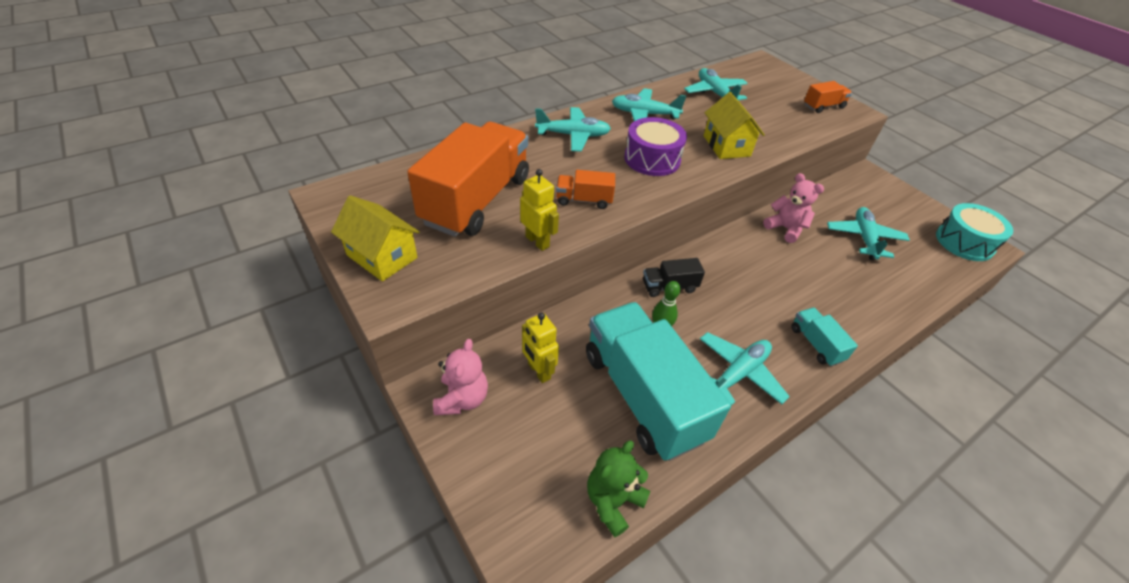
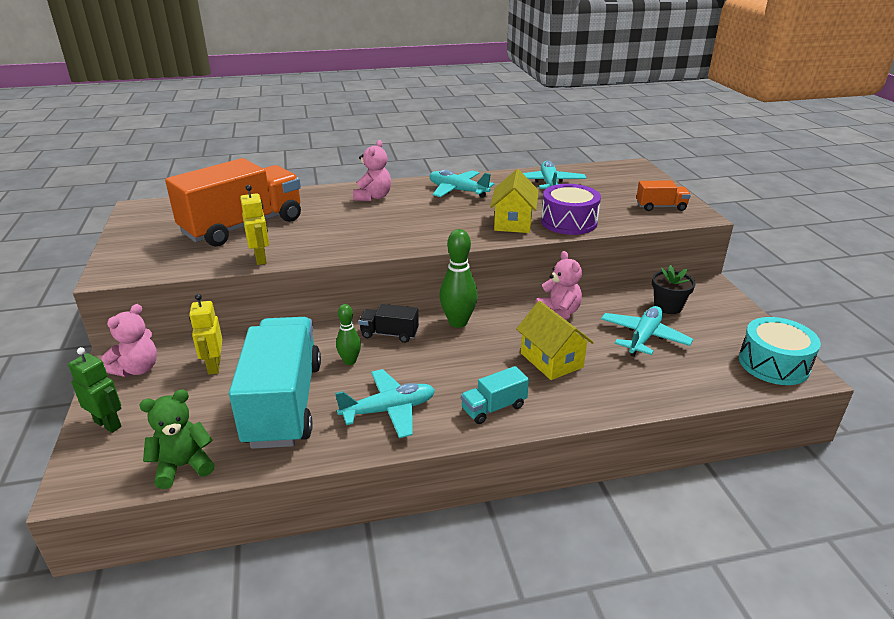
camera: 25 degrees right, 15 degrees down
yellow house [331,196,420,282] -> yellow house moved to [516,301,594,380]
turquoise plane [535,107,611,151] -> pink teddy bear [353,140,391,201]
orange truck [556,170,615,209] -> none
purple drum [624,117,687,176] -> purple drum moved to [541,184,601,235]
turquoise truck [791,307,858,367] -> turquoise truck turned 120 degrees counterclockwise [461,366,529,424]
none -> green robot [68,347,121,433]
none -> green bowling pin [439,229,478,328]
none -> black flower pot [652,265,695,314]

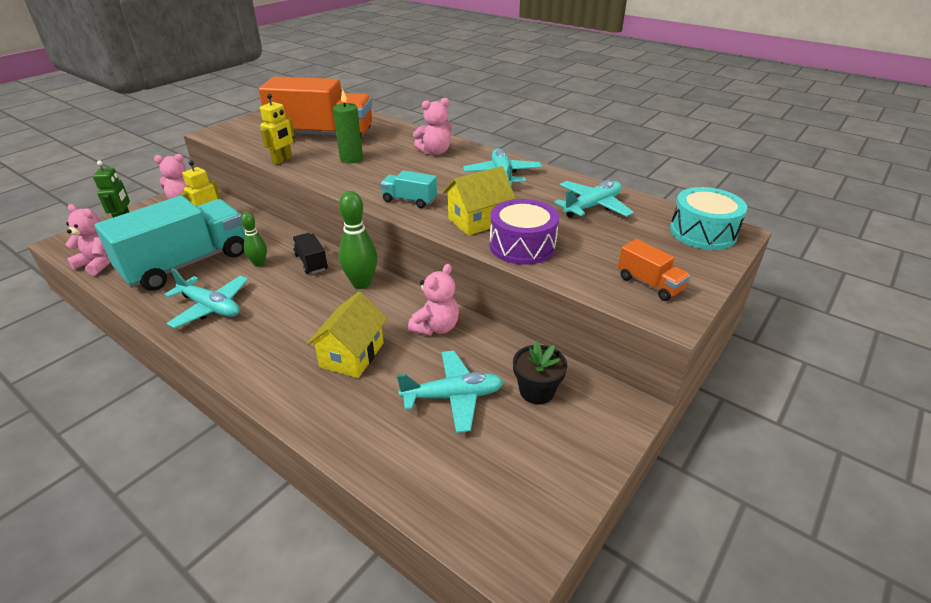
camera: 50 degrees right, 5 degrees up
green teddy bear [139,389,215,489] -> pink teddy bear [66,204,110,276]
turquoise truck [461,366,529,424] -> turquoise truck moved to [380,170,437,208]
turquoise drum [739,317,821,385] -> turquoise drum moved to [670,187,747,250]
none -> green candle [333,89,363,163]

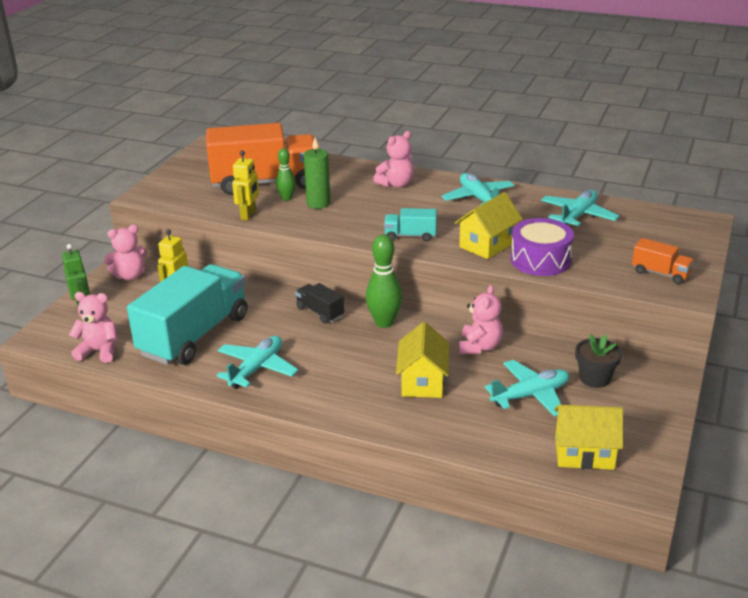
camera: 15 degrees left, 5 degrees down
turquoise plane [164,268,248,329] -> turquoise plane turned 75 degrees counterclockwise [217,336,298,389]
green bowling pin [241,212,267,267] -> green bowling pin moved to [276,148,296,201]
turquoise drum [670,187,747,250] -> none
none -> yellow house [554,405,623,470]

